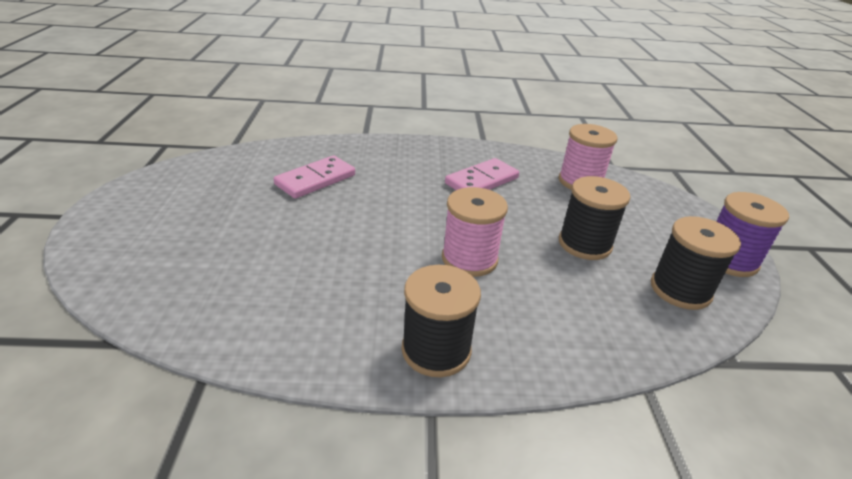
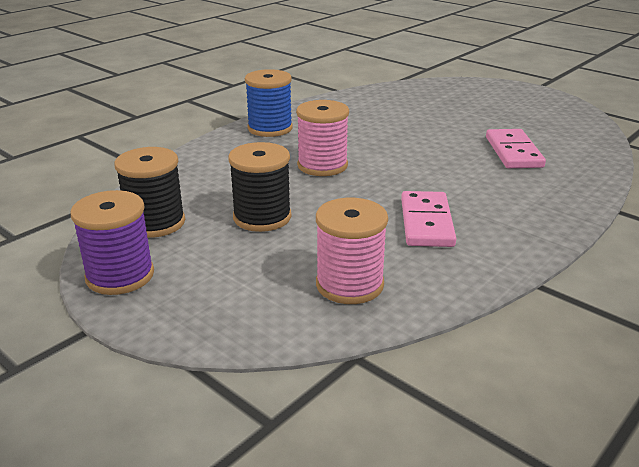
camera: 135 degrees right, 5 degrees down
black spool [402,265,481,377] -> blue spool [245,69,293,137]

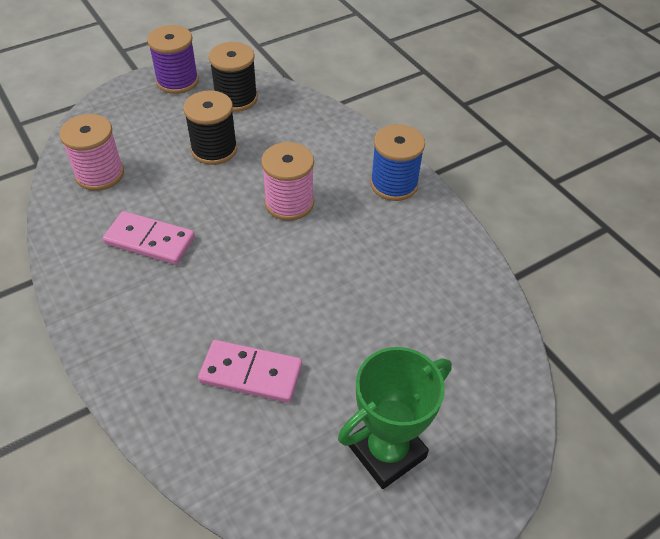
camera: 105 degrees right, 20 degrees up
none -> green trophy [338,347,452,489]

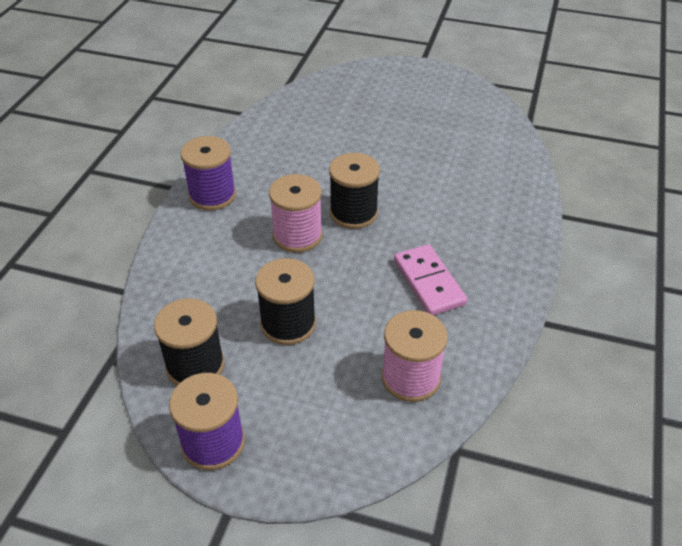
camera: 130 degrees left, 5 degrees down
pink domino [198,340,302,403] -> none
green trophy [338,347,452,489] -> none
blue spool [370,124,425,201] -> purple spool [181,136,236,211]
none -> black spool [329,153,380,229]

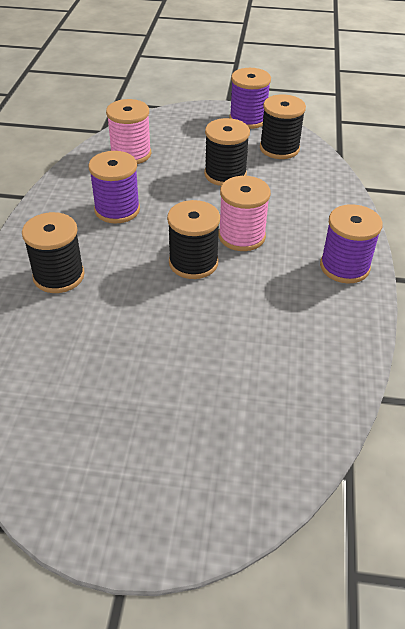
camera: 170 degrees right, 0 degrees up
pink domino [394,244,467,315] -> purple spool [89,151,140,224]
none -> black spool [22,212,85,293]

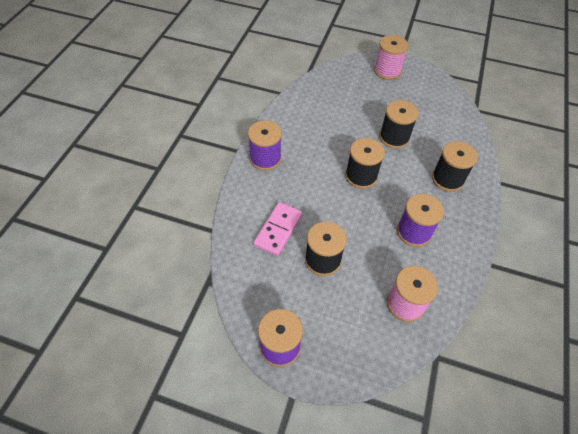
camera: 170 degrees left, 10 degrees up
pink spool [218,176,271,251] -> pink spool moved to [374,35,408,80]
black spool [260,94,306,159] -> black spool moved to [379,100,419,149]
none -> pink domino [253,202,302,256]

